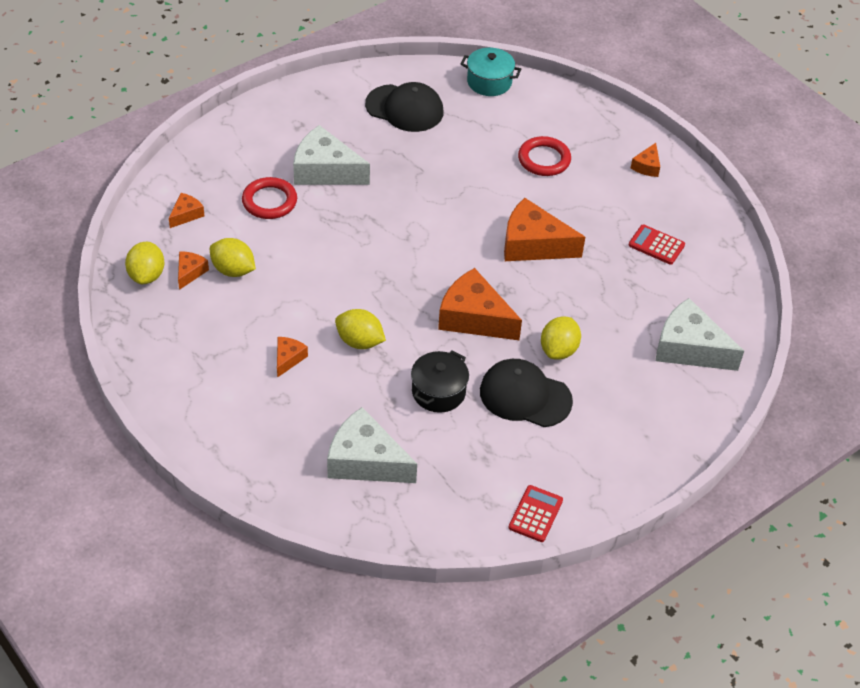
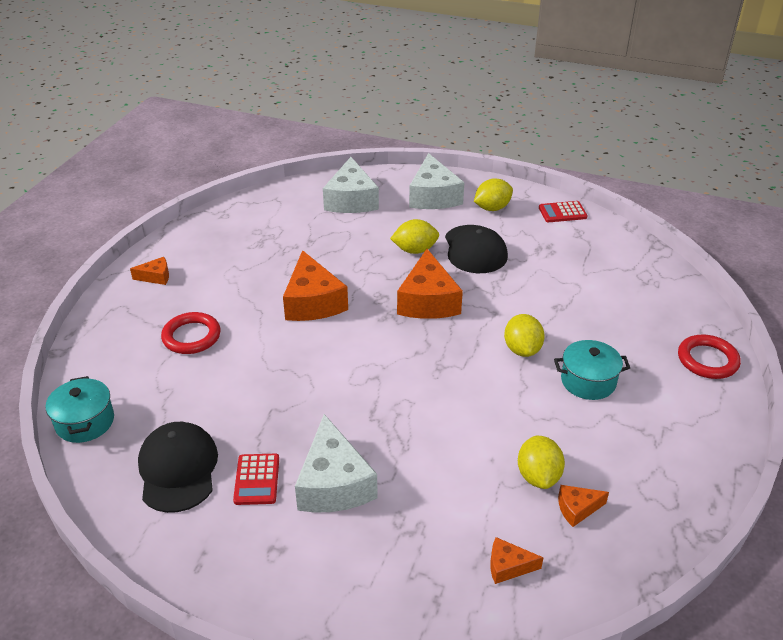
camera: 120 degrees left, 10 degrees down
yellow lemon [125,242,164,284] -> yellow lemon moved to [474,178,513,211]
red ring [242,177,297,219] -> red ring moved to [678,334,741,379]
orange cheese [277,337,308,378] -> turquoise pot [554,340,630,400]
white cheese [327,407,417,483] -> white cheese moved to [409,153,464,209]
black pot [411,350,469,413] -> none
red calculator [629,224,685,265] -> red calculator moved to [233,454,279,505]

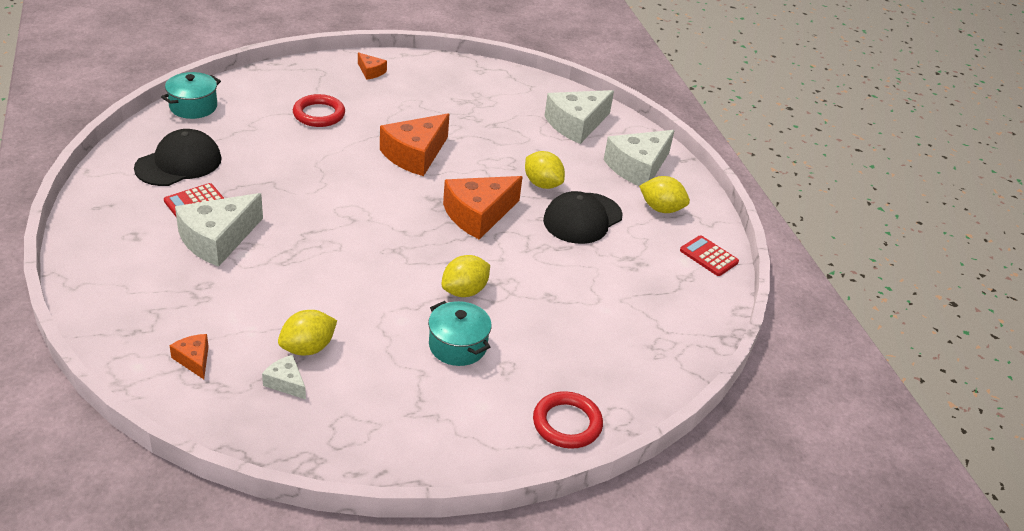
camera: 50 degrees right, 0 degrees up
orange cheese [558,485,609,527] -> white cheese [262,355,306,399]

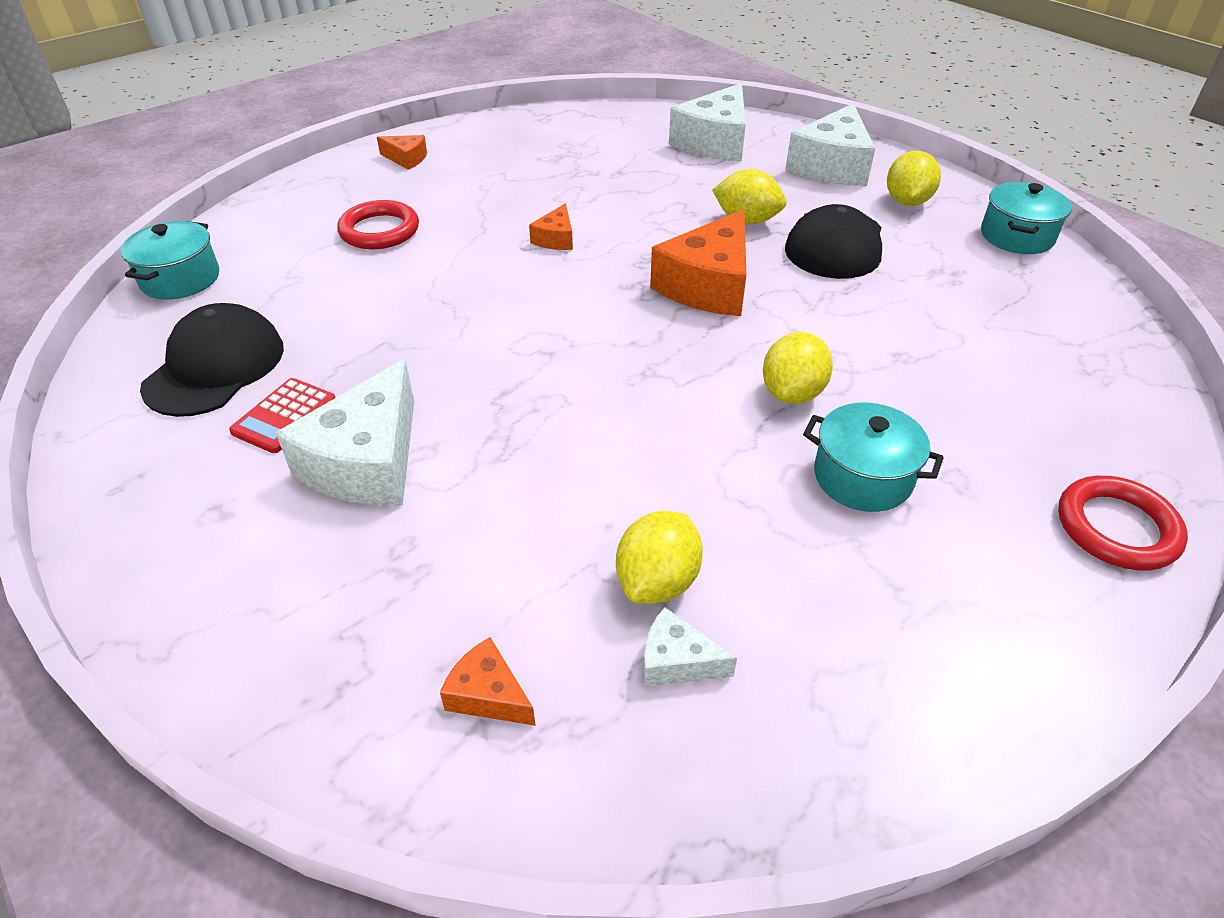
camera: 20 degrees left, 5 degrees up
orange cheese [380,114,449,176] -> orange cheese [529,203,573,250], size x0.48
yellow lemon [639,176,690,213] -> yellow lemon turned 75 degrees counterclockwise [887,151,941,206]
red calculator [680,235,739,276] -> turquoise pot [981,182,1072,254]

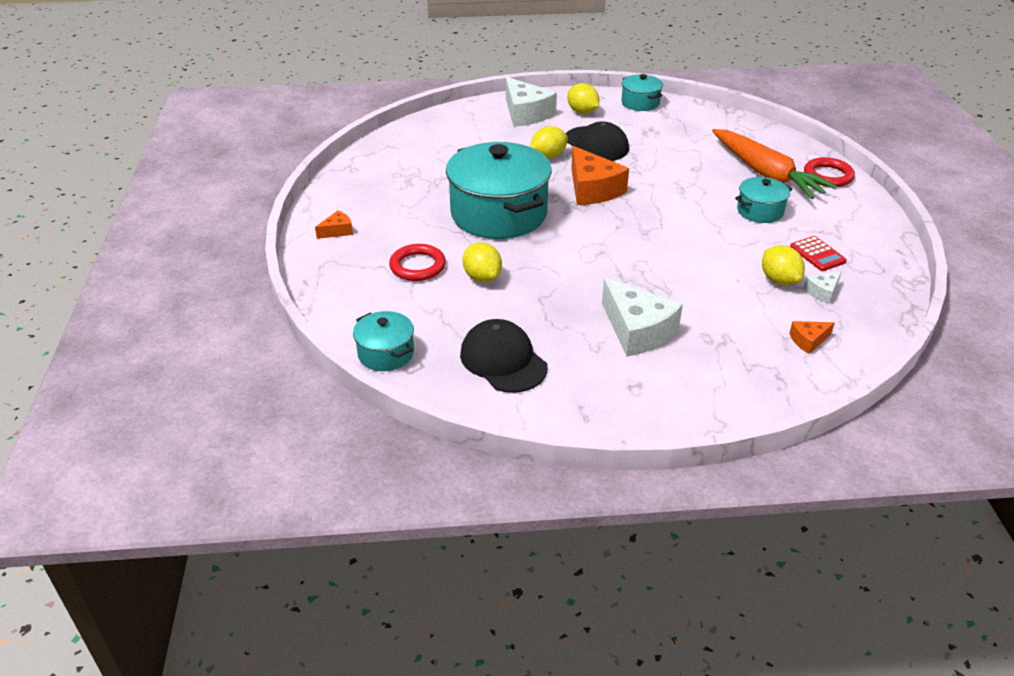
camera: 55 degrees left, 5 degrees down
red calculator [229,378,335,453] -> red calculator moved to [790,236,847,271]
orange cheese [529,203,573,250] -> turquoise pot [446,142,552,239]
white cheese [669,83,746,161] -> none
yellow lemon [763,332,833,404] -> yellow lemon moved to [463,242,502,282]
none -> orange carrot [712,129,837,199]

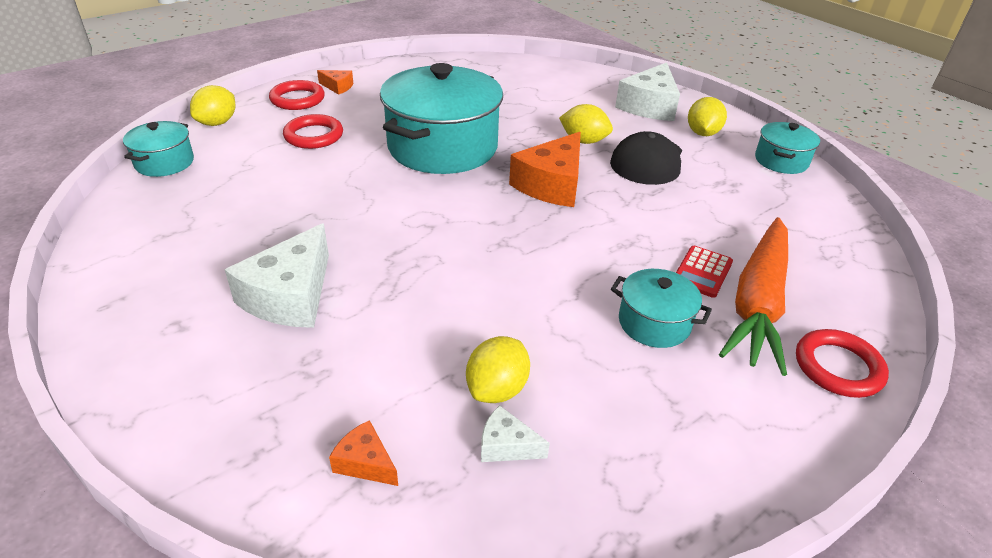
camera: 55 degrees right, 0 degrees up
black cap [460,319,548,393] -> none
yellow lemon [463,242,502,282] -> yellow lemon moved to [190,85,235,126]
red calculator [790,236,847,271] -> red calculator moved to [676,246,733,298]
none -> red ring [269,80,325,110]

